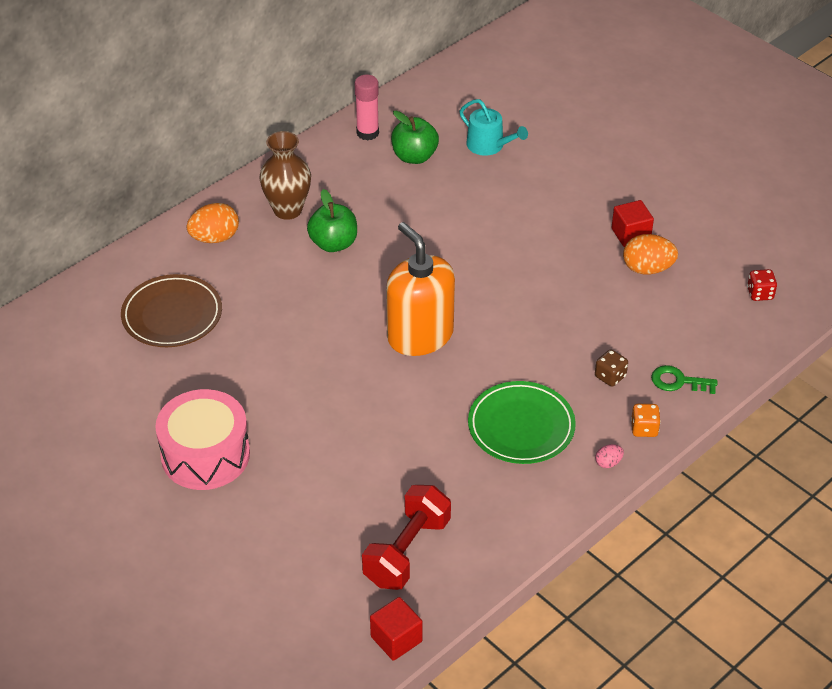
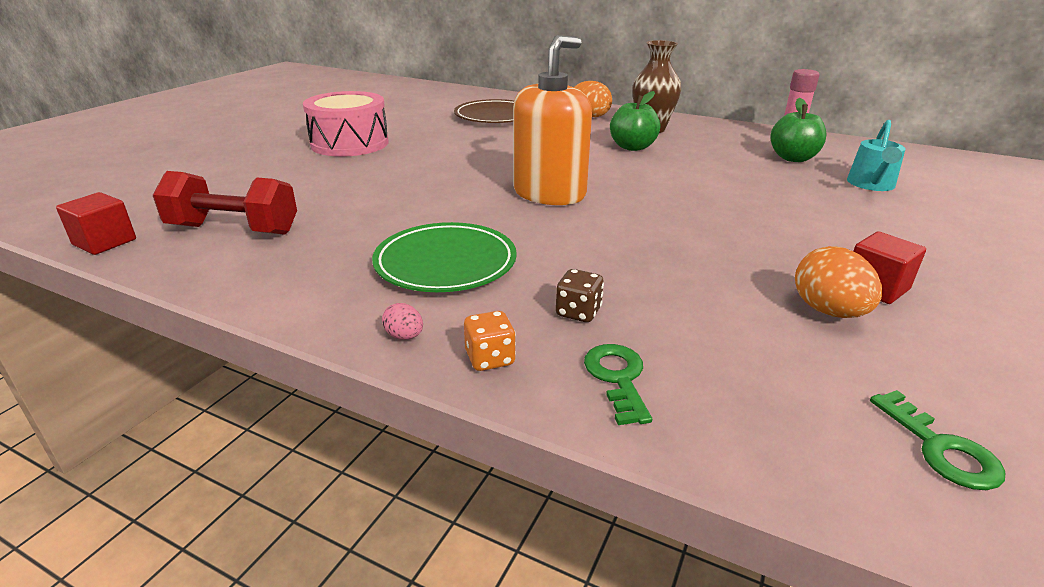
camera: 70 degrees right, 15 degrees down
red dice [747,269,777,301] -> green key [870,390,1005,490]

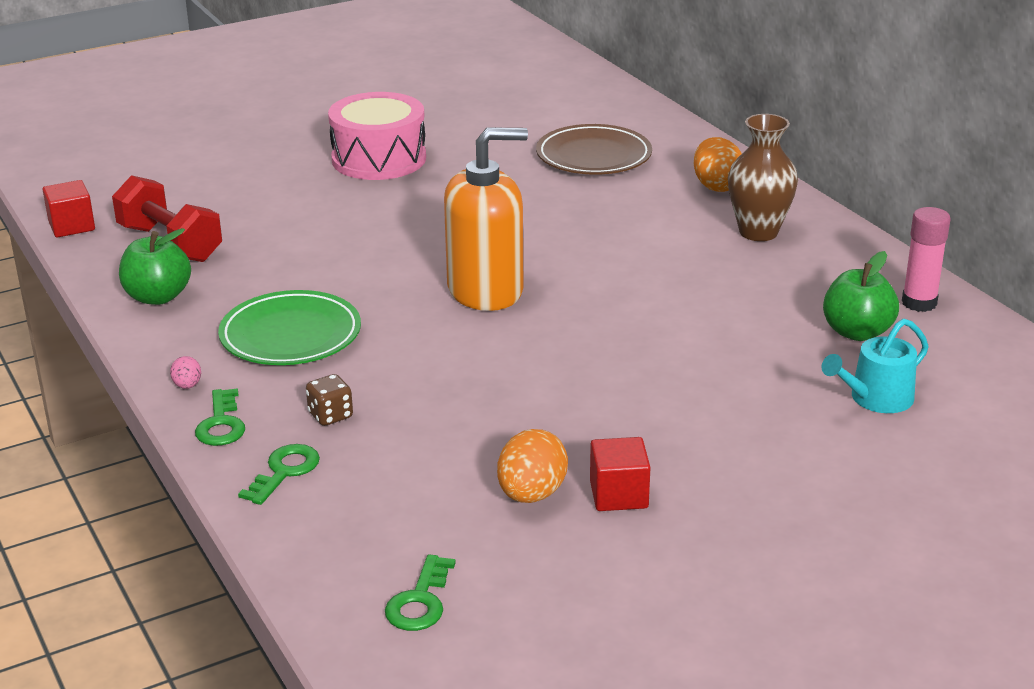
camera: 35 degrees right, 0 degrees up
orange dice [464,311,516,371] -> green key [195,388,245,446]
green apple [610,91,660,151] -> green apple moved to [119,228,191,305]

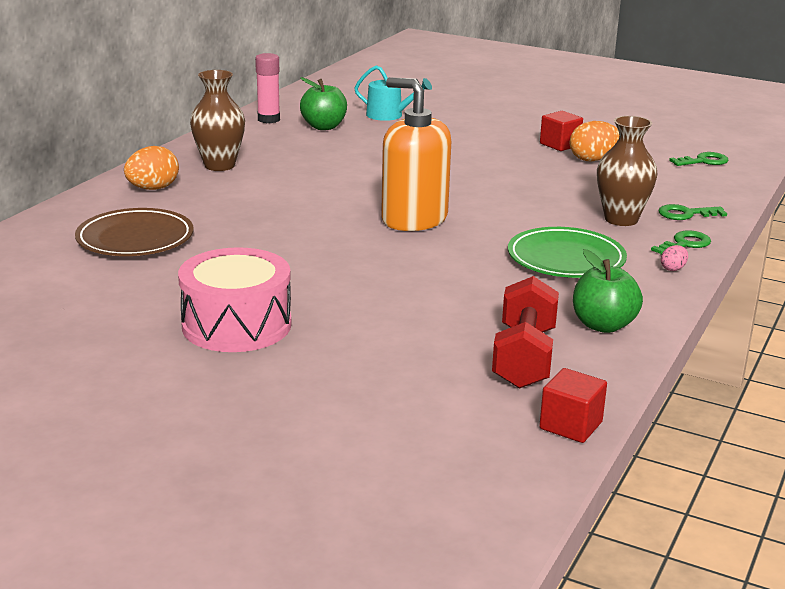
camera: 125 degrees left, 5 degrees down
brown dice [306,374,353,426] -> brown vase [597,116,657,226]

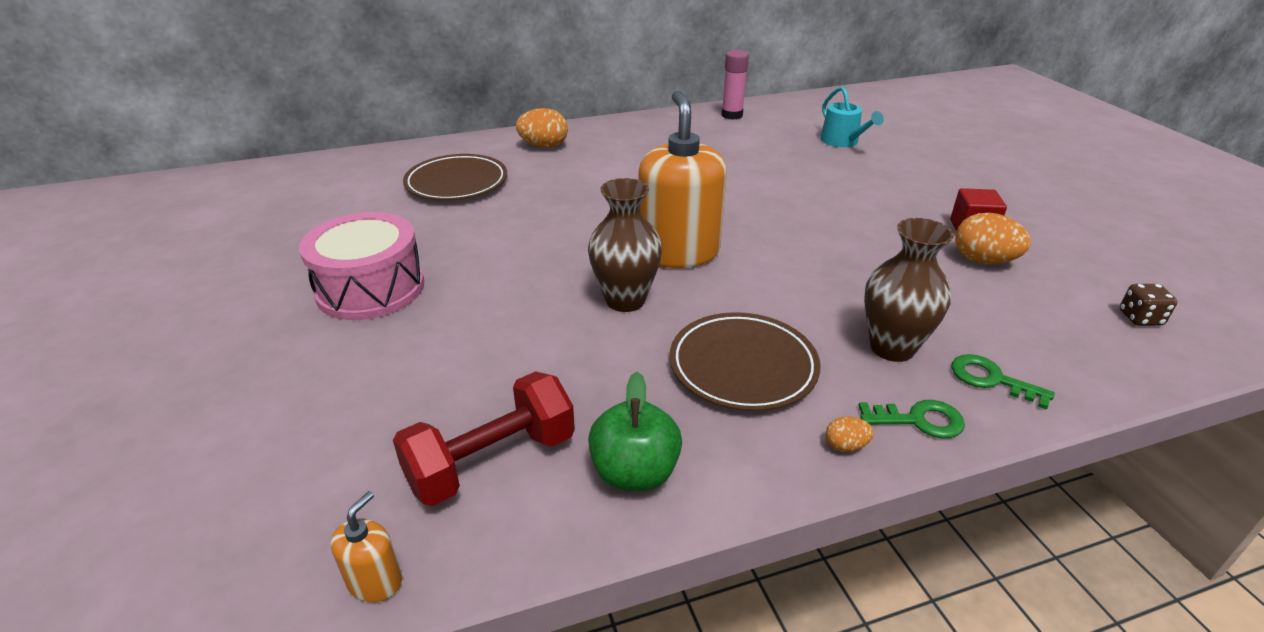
camera: 45 degrees right, 10 degrees up
brown vase [190,70,245,171] -> brown vase moved to [588,178,662,312]
green apple [300,77,347,130] -> none
green plate [508,227,627,278] -> brown plate [669,312,821,411]
red cube [539,368,607,443] -> orange soap dispenser [331,491,402,602]
pink egg [661,245,688,271] -> orange egg [826,416,874,452]
green key [669,152,729,166] -> brown dice [1120,284,1177,326]

